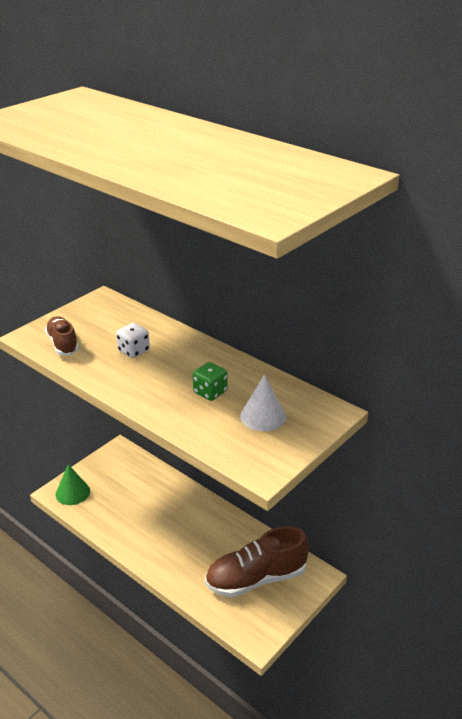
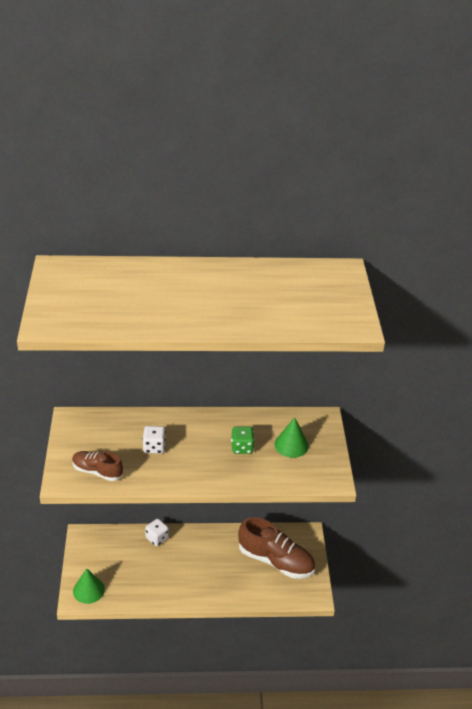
camera: 45 degrees left, 5 degrees up
brown shoe [205,526,309,597] -> brown shoe turned 90 degrees counterclockwise [238,517,315,579]
white cone [240,375,286,431] -> green cone [274,417,309,458]
none -> white dice [145,519,169,546]

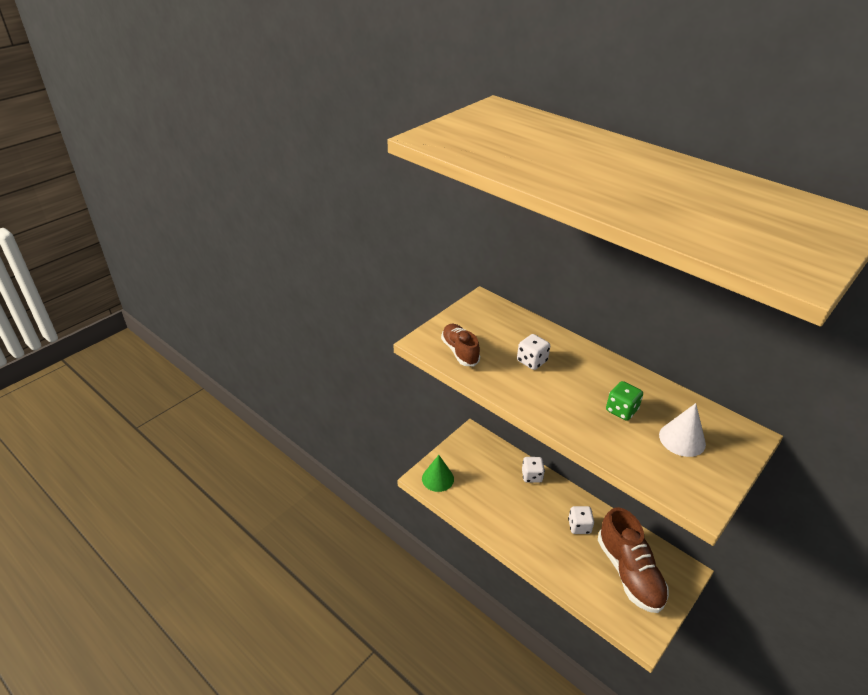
camera: 45 degrees right, 0 degrees up
green cone [274,417,309,458] -> white cone [659,403,706,457]
none -> white dice [568,506,594,534]

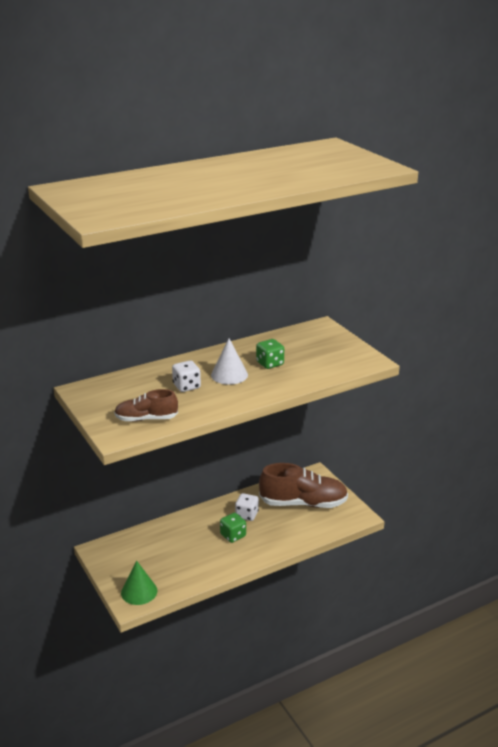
camera: 70 degrees left, 10 degrees down
white dice [522,457,545,483] -> none
white cone [659,403,706,457] -> white cone moved to [211,338,248,385]
none -> green dice [220,513,246,543]

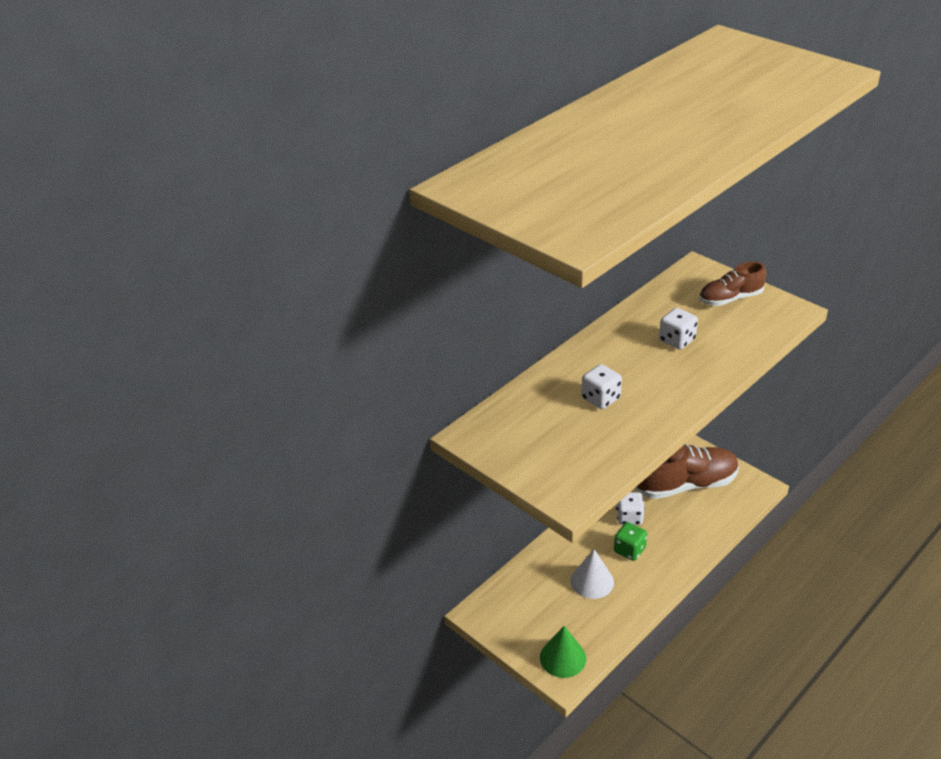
camera: 15 degrees left, 10 degrees up
brown shoe [114,389,178,422] -> brown shoe moved to [699,262,766,306]
white cone [211,338,248,385] -> white cone moved to [571,549,614,599]
green dice [256,339,284,369] -> white dice [659,308,698,349]

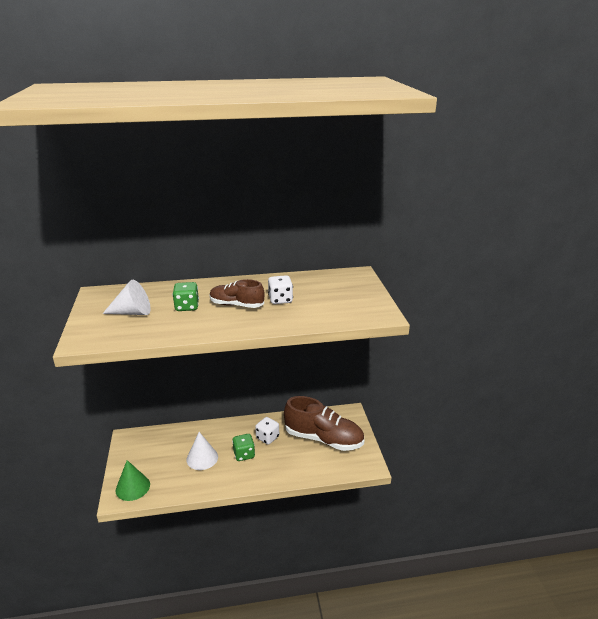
camera: 35 degrees right, 10 degrees down
white dice [581,364,622,409] -> green dice [172,282,199,311]
brown shoe [699,262,766,306] -> brown shoe moved to [210,279,264,308]
none -> white cone [102,280,151,315]

